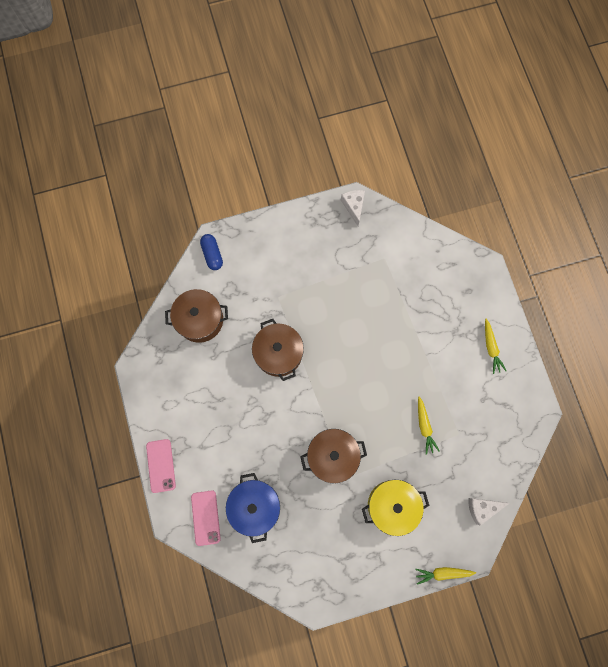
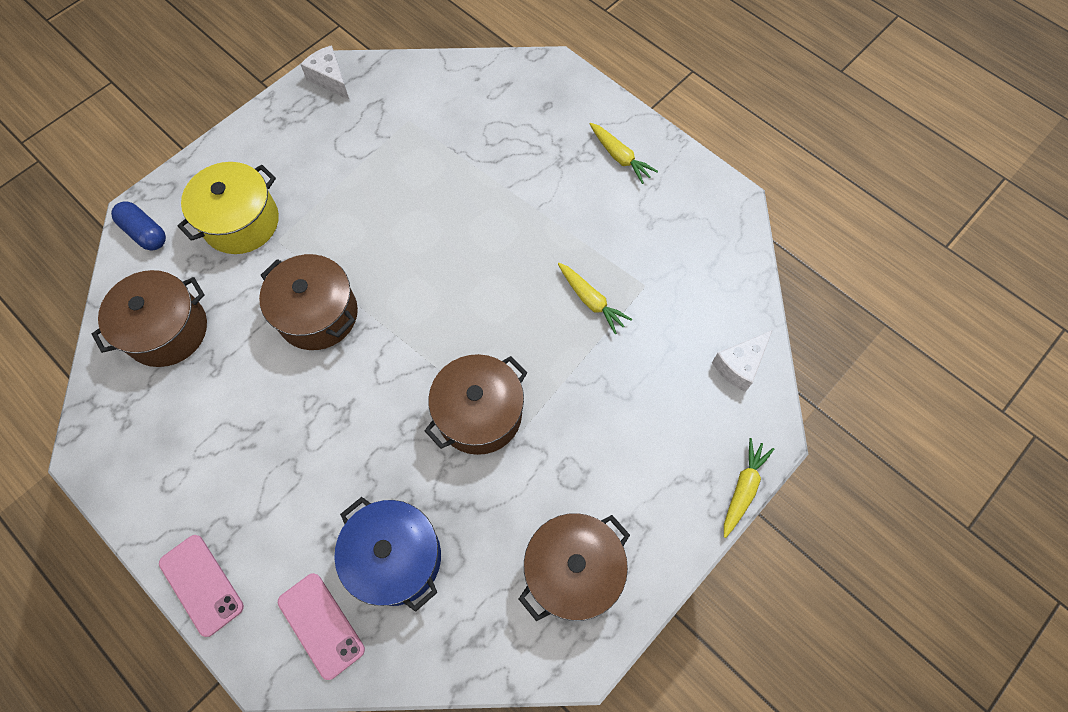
camera: 30 degrees left, 10 degrees down
yellow pot [362,480,429,536] -> yellow pot moved to [178,162,279,254]
yellow carrot [415,567,476,585] -> yellow carrot turned 150 degrees clockwise [724,438,774,538]
none -> brown pot [519,513,630,621]

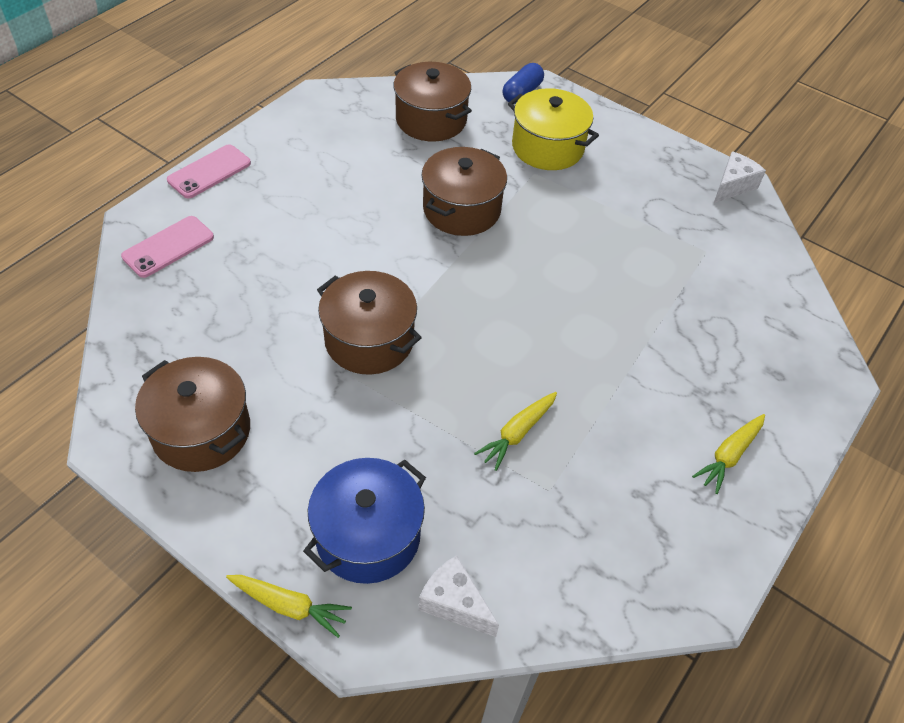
camera: 80 degrees right, 15 degrees down
blue pot [334,497,441,612] -> blue pot moved to [303,458,426,584]

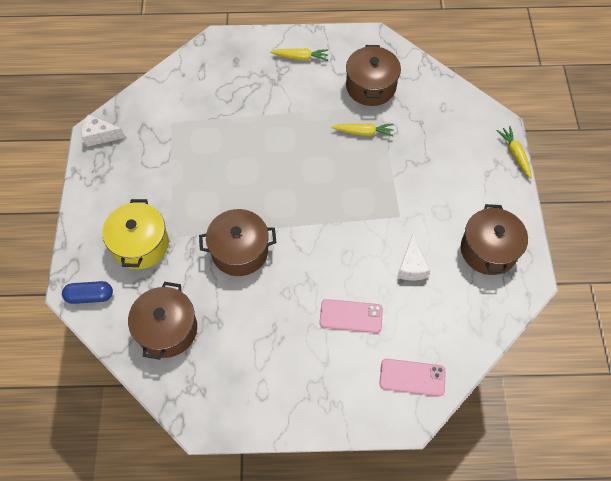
camera: 125 degrees left, 10 degrees up
pink phone [167,145,251,198] -> pink phone moved to [319,299,383,333]
blue pot [303,458,426,584] -> none
brown pot [317,271,422,375] -> brown pot moved to [346,45,401,106]
white cheese [419,555,499,637] -> white cheese moved to [397,234,431,280]

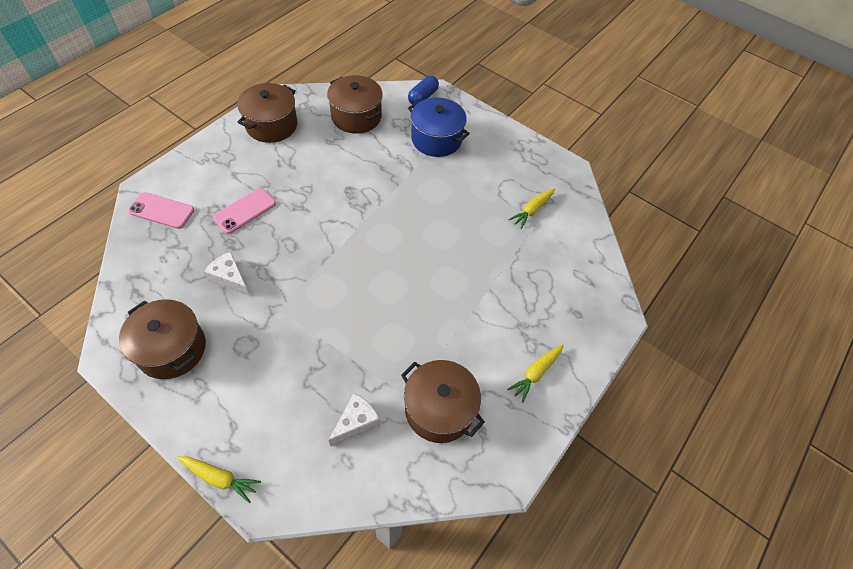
camera: 125 degrees right, 5 degrees down
white cheese [81,114,125,147] -> white cheese moved to [328,393,380,447]
yellow pot [102,199,169,269] -> blue pot [408,97,470,157]
brown pot [199,209,276,276] -> brown pot moved to [237,83,297,143]
yellow carrot [332,123,394,136] -> yellow carrot moved to [509,188,555,229]
pink phone [380,359,446,396] -> pink phone turned 60 degrees clockwise [128,192,194,229]

